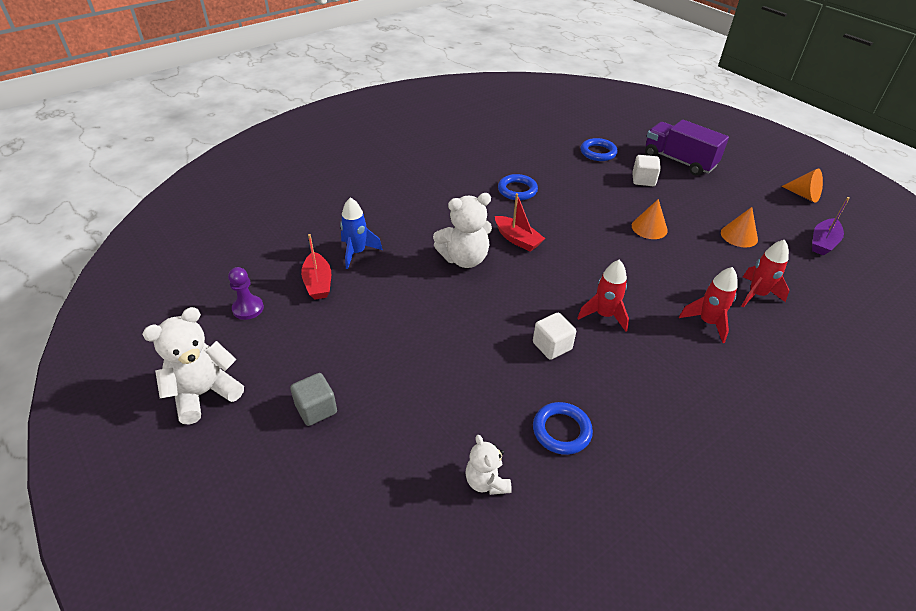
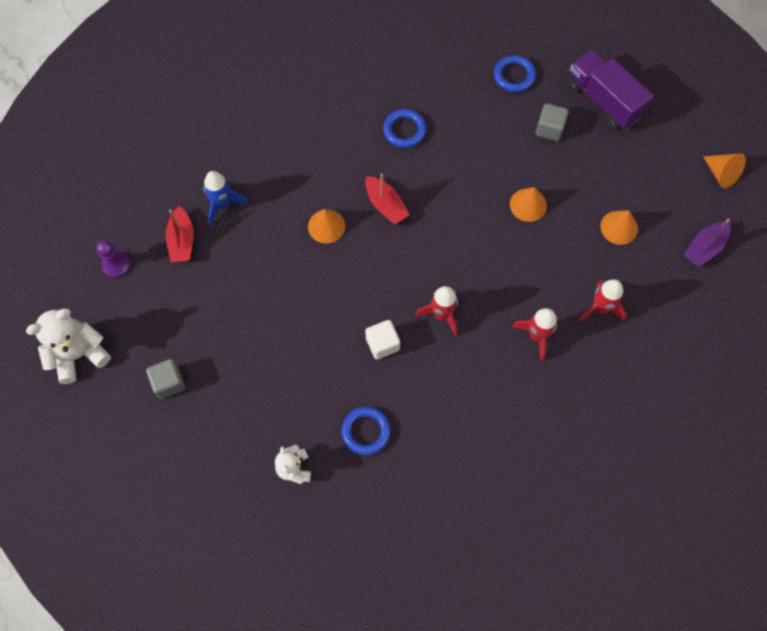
camera: 10 degrees right, 25 degrees up
white teddy bear [433,193,492,268] -> orange cone [308,209,345,243]
white cube [632,155,661,186] -> grey cube [536,103,569,141]

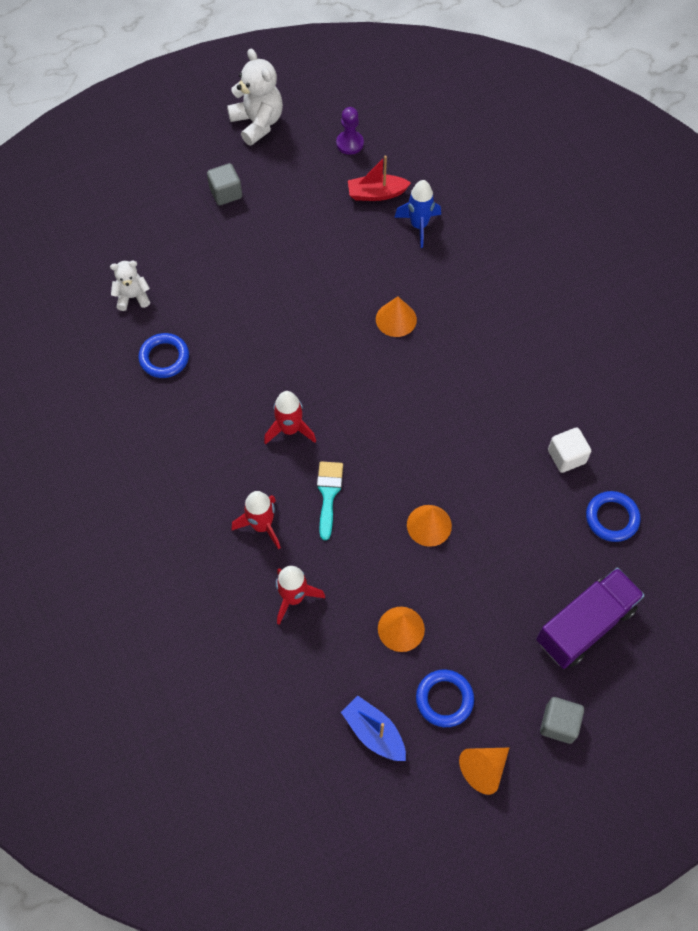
camera: 90 degrees right, 5 degrees down
red boat [365,174,410,225] -> none
white cube [365,320,400,359] -> white cube moved to [548,428,591,473]
blue ring [383,109,427,148] -> blue ring moved to [416,670,474,727]
grey cube [536,103,569,141] -> grey cube moved to [540,697,584,744]
purple boat [684,219,731,267] -> blue boat [341,696,406,761]
none -> turquoise brush [317,461,343,540]

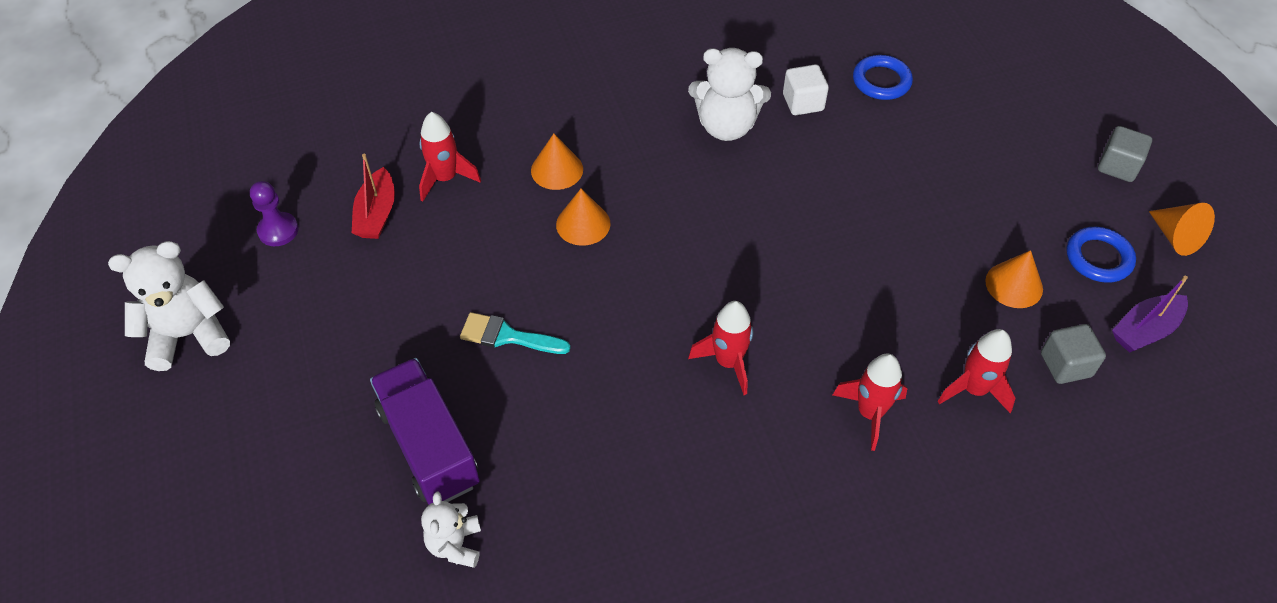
camera: 80 degrees left, 10 degrees down
blue ring [138,333,189,378] -> none
grey cube [207,163,242,205] -> grey cube moved to [1041,324,1106,384]
turquoise brush [317,461,343,540] -> turquoise brush moved to [460,312,571,354]
blue boat [341,696,406,761] -> purple boat [1112,276,1188,353]
blue rocket [394,180,441,248] -> red rocket [419,112,481,202]
orange cone [407,505,452,547] -> orange cone moved to [531,134,583,190]
purple truck [536,568,645,669] -> purple truck moved to [370,358,480,505]
none -> white teddy bear [688,48,771,141]

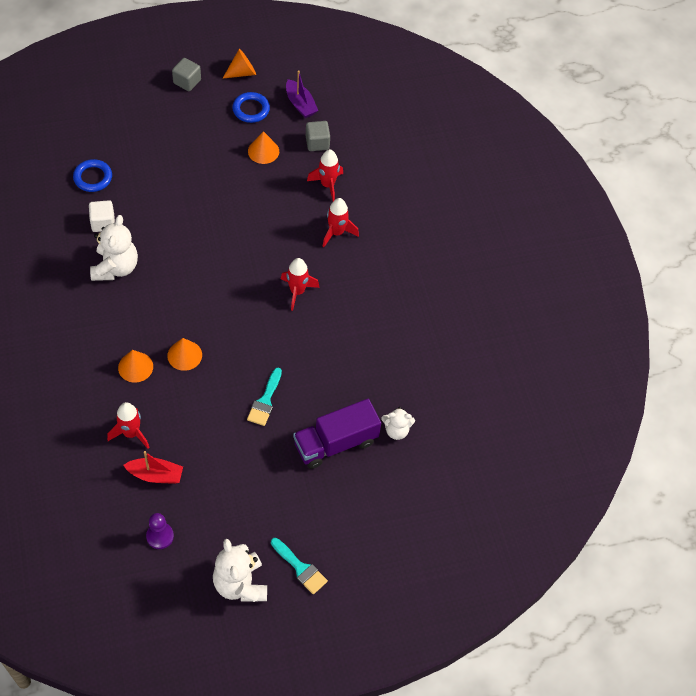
camera: 90 degrees left, 5 degrees up
none -> turquoise brush [271,538,328,594]

